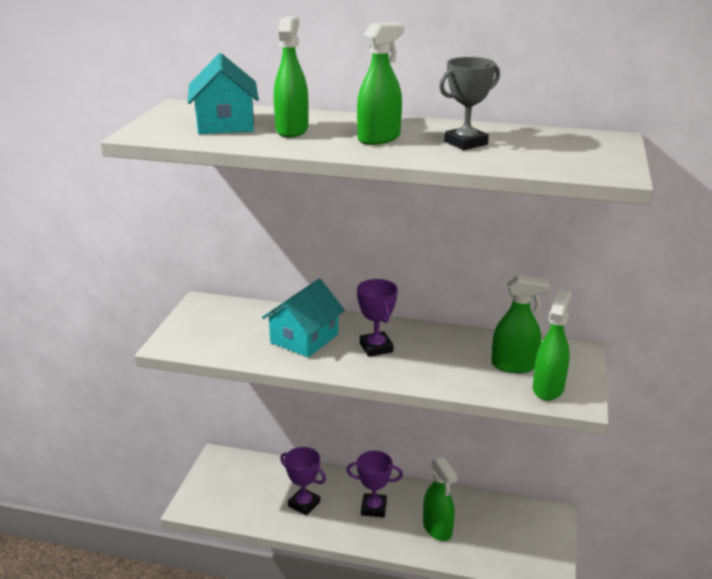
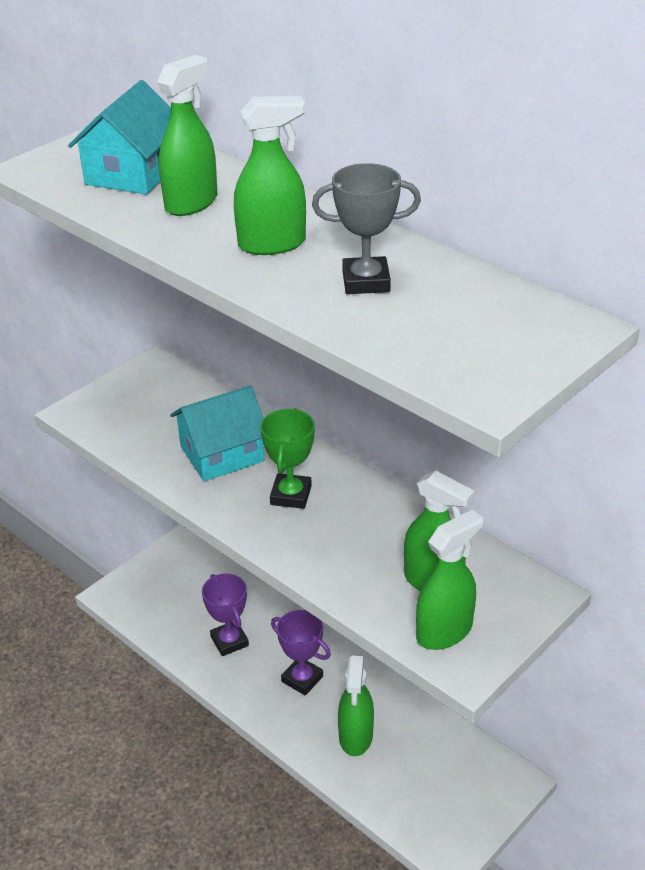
camera: 30 degrees right, 10 degrees up
purple trophy [357,279,398,357] -> green trophy [260,408,315,509]

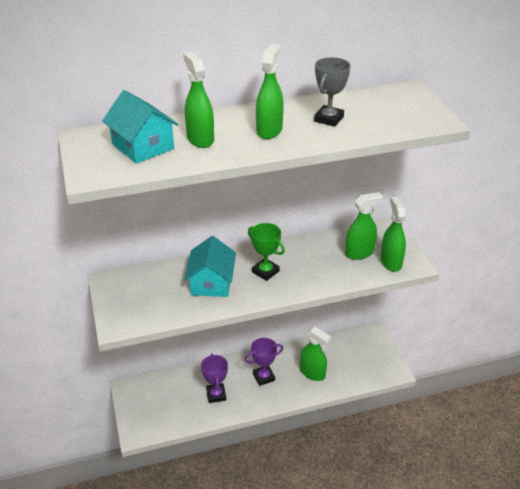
camera: 60 degrees left, 0 degrees up
purple trophy [202,574,249,656] -> purple trophy turned 75 degrees clockwise [201,354,228,403]

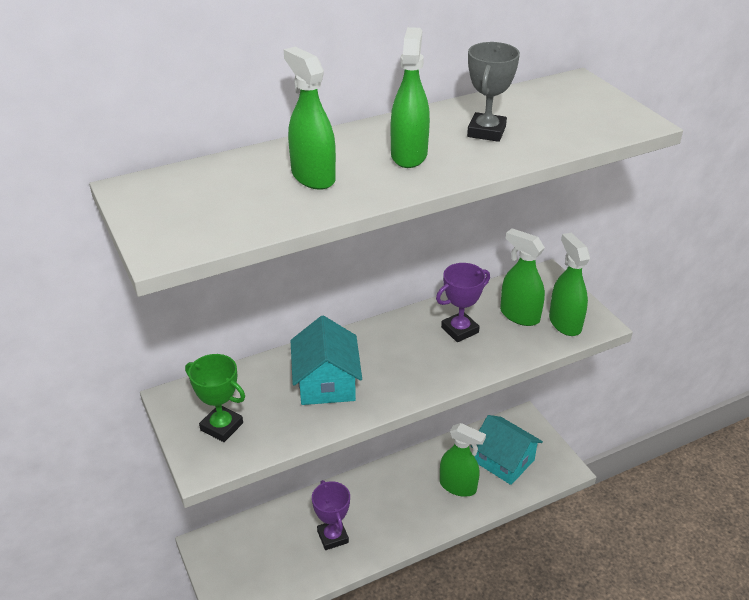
camera: 10 degrees left, 0 degrees up
turquoise house [102,90,179,164] -> turquoise house moved to [470,415,543,485]
purple trophy [245,338,283,386] -> purple trophy moved to [436,263,490,342]
green trophy [248,223,285,281] -> green trophy moved to [185,354,245,442]
green spray bottle [345,192,383,260] -> green spray bottle turned 105 degrees counterclockwise [500,228,545,326]

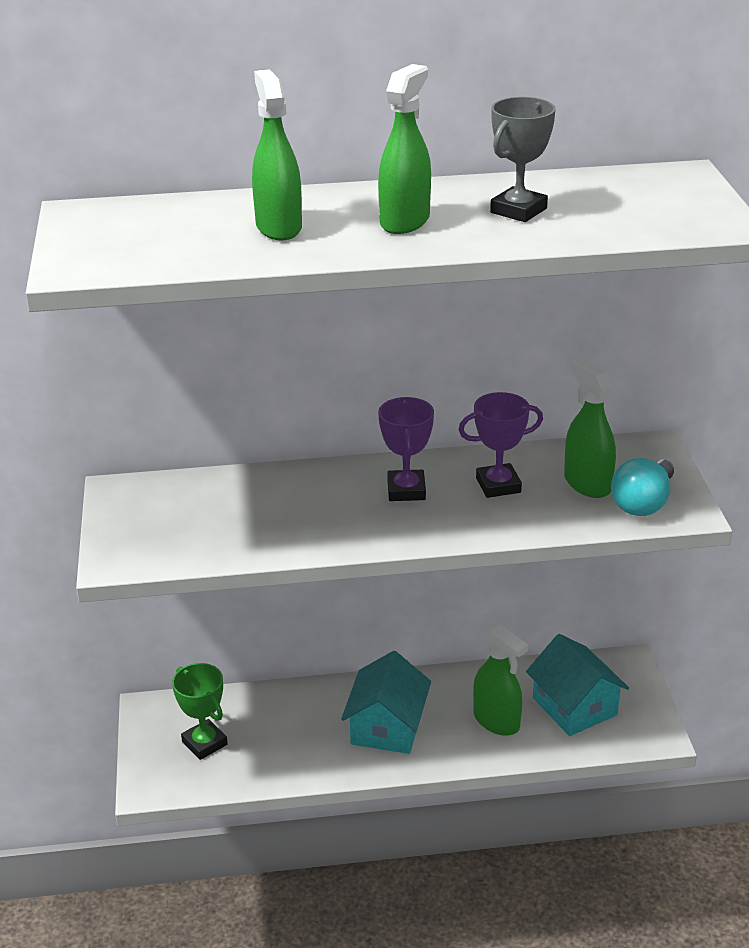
camera: 20 degrees right, 5 degrees down
green trophy [185,354,245,442] -> green trophy moved to [172,663,228,760]
turquoise house [291,315,362,405] -> turquoise house moved to [341,651,431,754]
purple trophy [312,480,350,550] -> purple trophy moved to [378,397,434,501]
green spray bottle [549,233,590,336] -> turquoise light bulb [611,458,674,516]

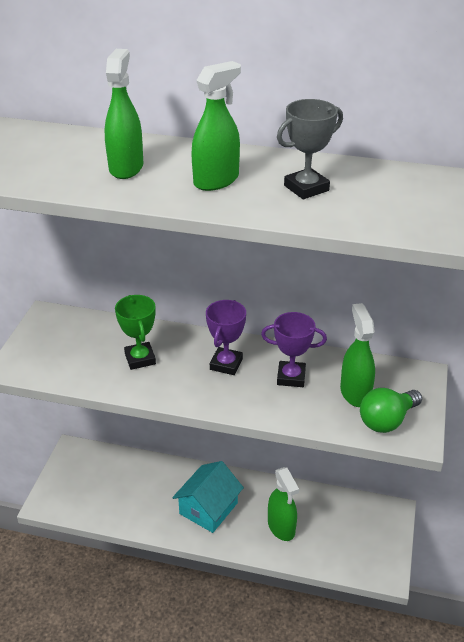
camera: 20 degrees right, 5 degrees up
green trophy [172,663,228,760] -> green trophy moved to [115,295,156,370]
turquoise house [526,634,629,736] -> none
turquoise light bulb [611,458,674,516] -> green light bulb [360,388,422,433]

